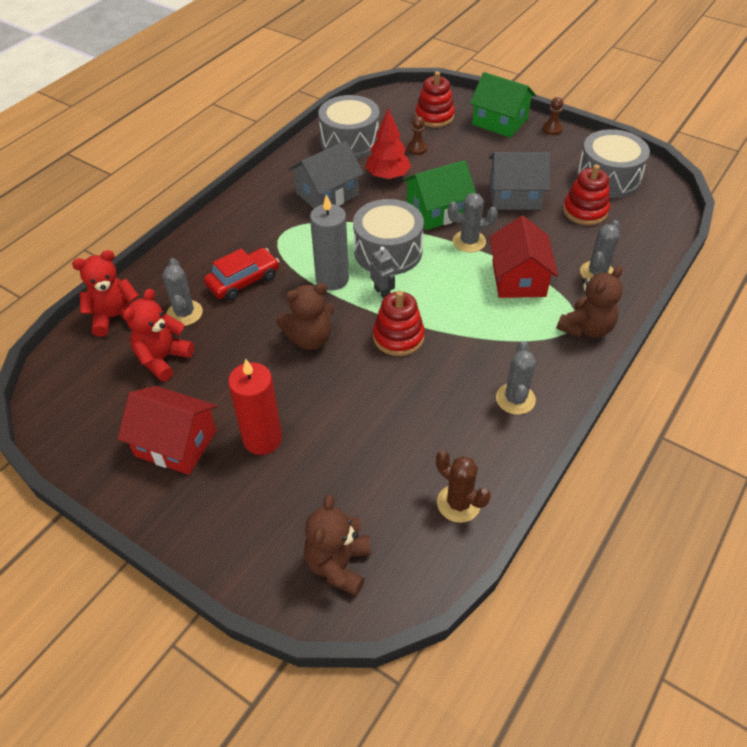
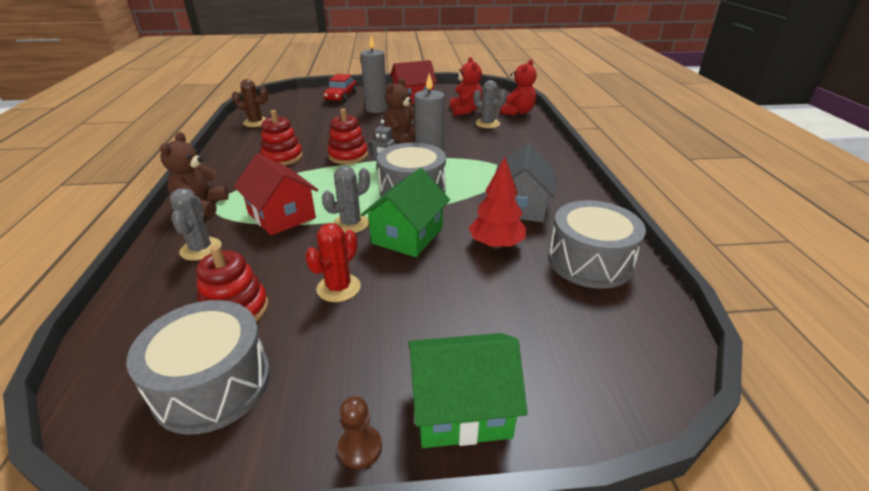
camera: 140 degrees right, 15 degrees down
red car [204,248,280,301] -> red car moved to [323,74,357,102]
red candle [228,359,282,455] -> grey candle [361,36,388,113]
brown teddy bear [304,494,371,596] -> none
brown pawn [407,116,428,155] -> none
red stacking toy [415,71,455,127] -> red stacking toy moved to [260,110,303,166]
grey house [489,152,550,210] -> red cactus [305,223,361,302]
grey cactus [496,341,536,414] -> none

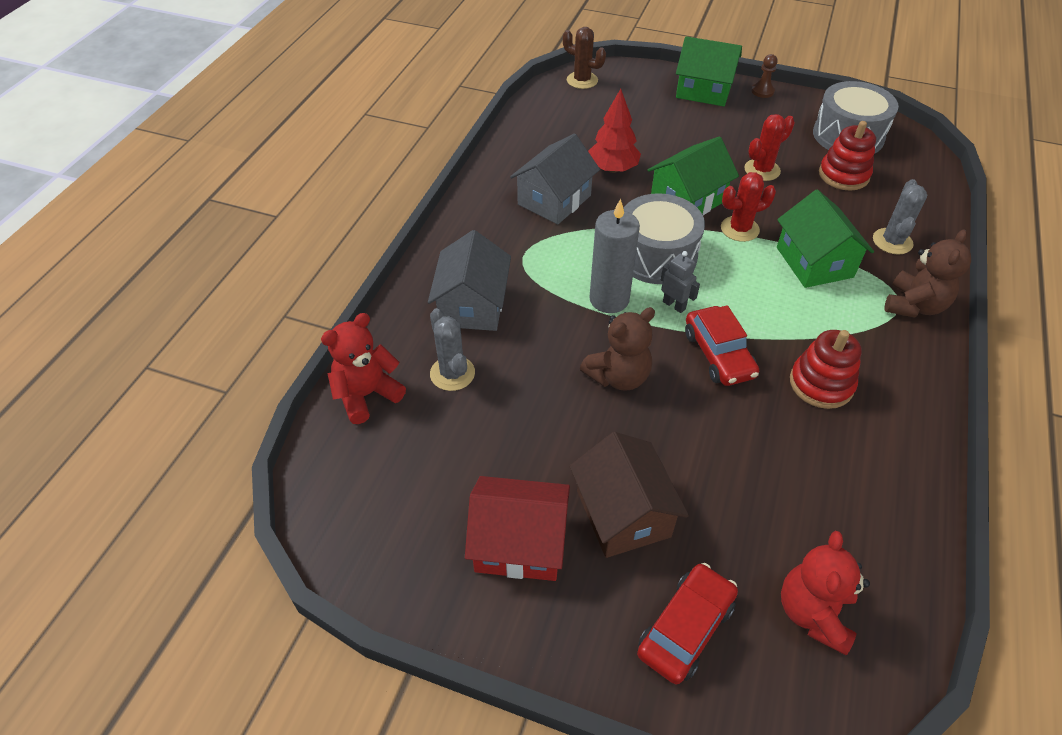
camera: 155 degrees left, 15 degrees up
brown cactus [232,79,268,127] -> brown cactus moved to [563,27,606,89]
red house [234,153,318,235] -> green house [777,189,874,288]
grey cactus [322,166,370,233] -> red cactus [721,172,776,242]
red stacking toy [327,108,368,164] -> red car [685,305,759,386]
grey candle [361,36,388,113] -> brown house [569,432,689,558]
red teddy bear [450,57,483,116] -> red teddy bear moved to [781,531,870,655]
grey drum [548,200,646,289] -> none
none -> grey house [428,230,511,331]

